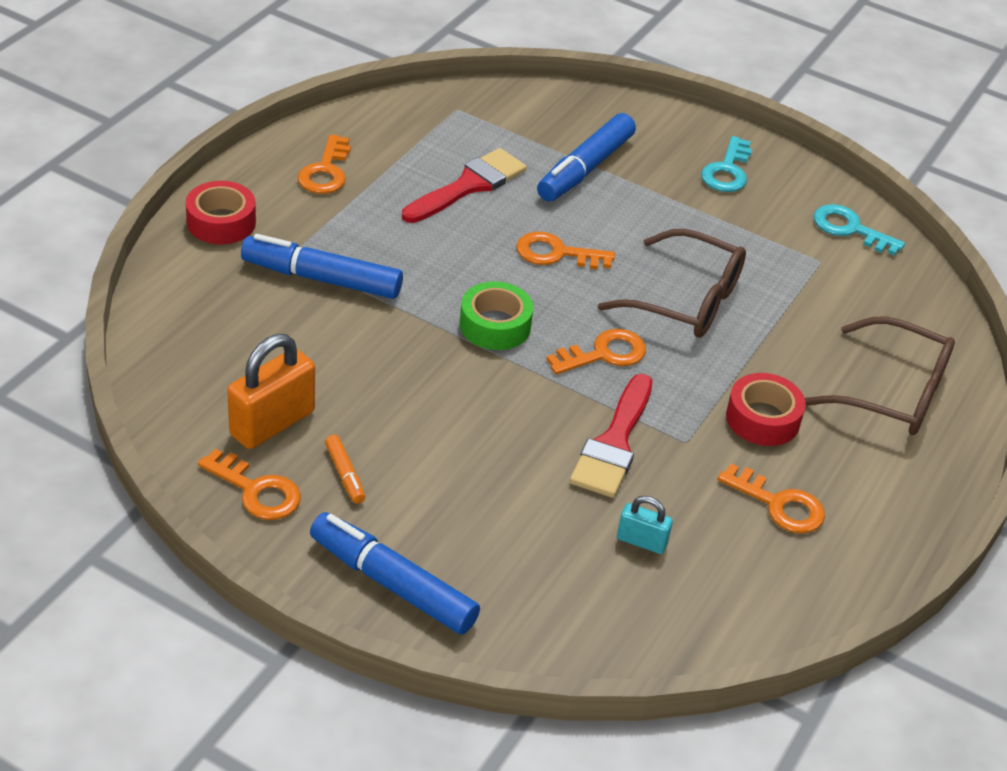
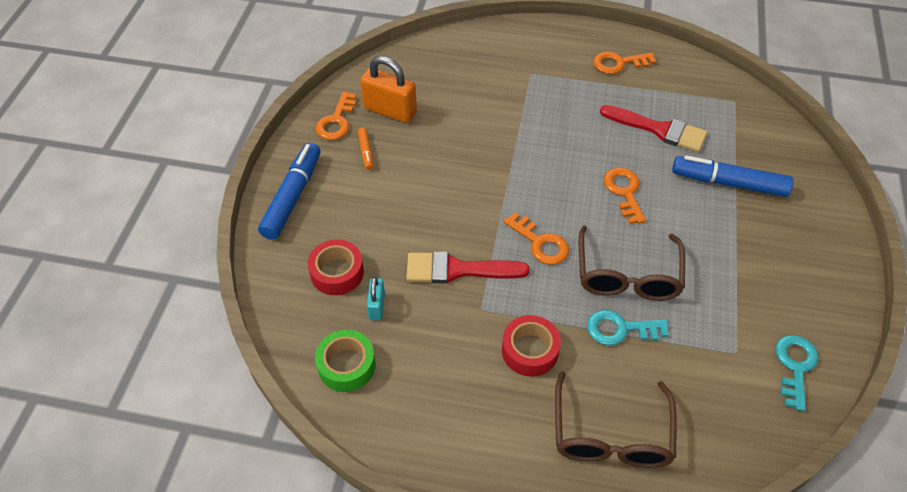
camera: 75 degrees right, 10 degrees up
red tape [186,181,256,244] -> red tape moved to [308,239,364,295]
blue marker [241,234,403,299] -> none
orange marker [325,435,365,504] -> orange marker turned 60 degrees counterclockwise [358,127,373,170]
green tape [460,281,533,350] -> green tape moved to [315,330,376,392]
turquoise key [701,136,752,192] -> turquoise key moved to [587,310,669,345]
orange key [717,464,825,534] -> none

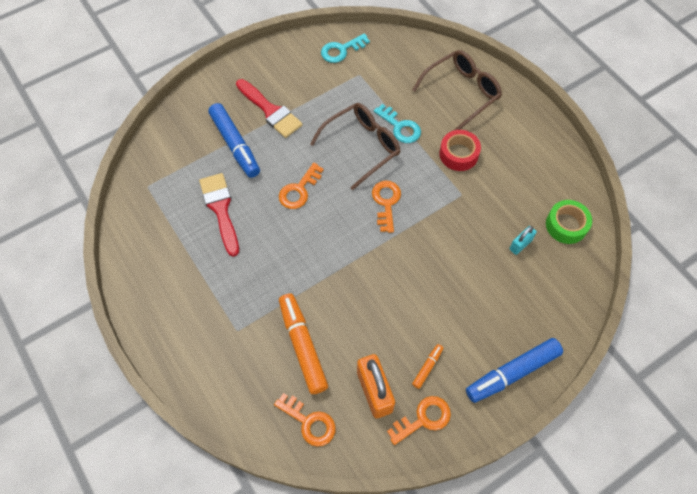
camera: 135 degrees left, 10 degrees up
red tape [308,239,364,295] -> none
red brush [406,251,529,283] -> red brush moved to [236,79,303,138]
orange key [593,52,656,74] -> orange key moved to [274,393,336,447]
none -> orange marker [279,293,328,394]

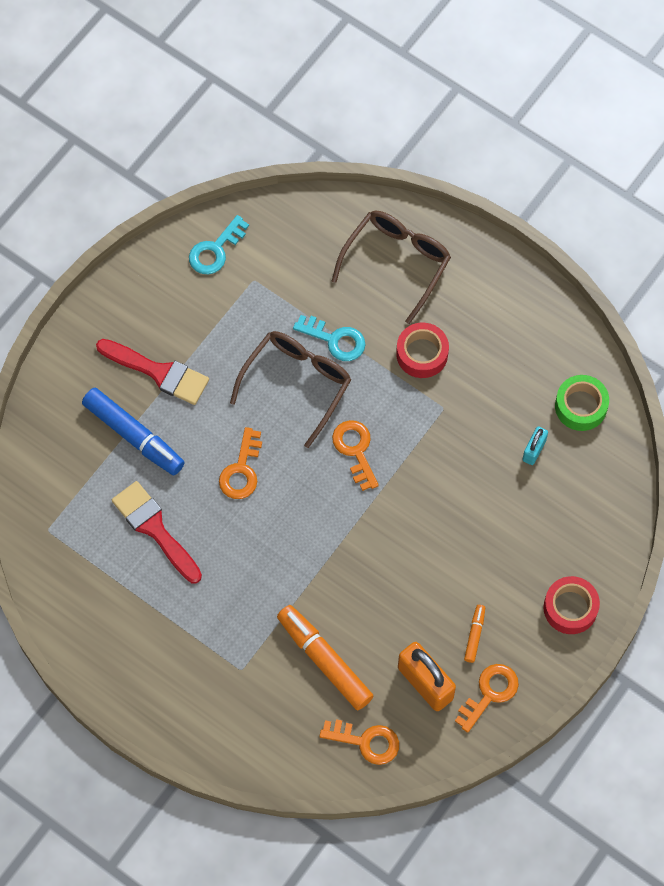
camera: 20 degrees left, 5 degrees up
blue marker [466,338,563,403] -> red tape [543,576,600,634]

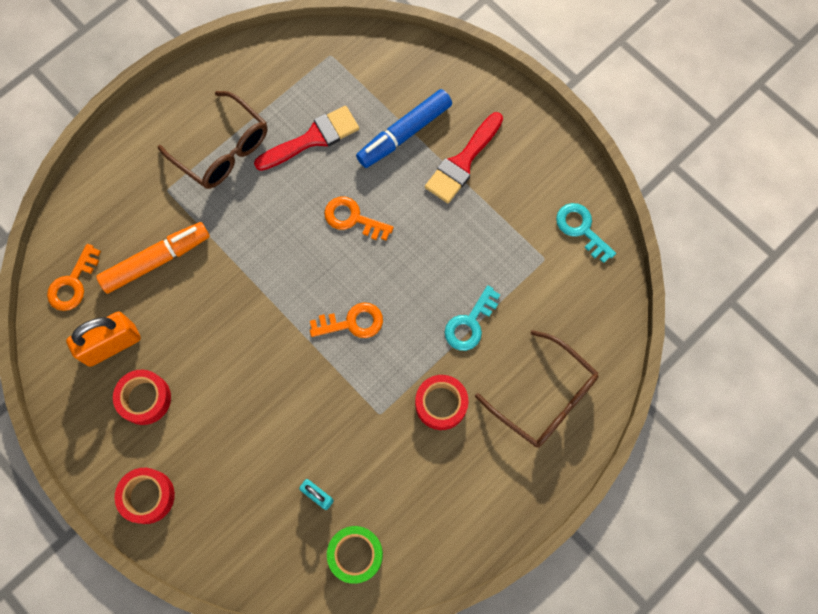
camera: 100 degrees right, 5 degrees up
brown glasses [230,331,351,448] -> brown glasses moved to [158,91,267,189]
orange key [455,664,519,733] -> none
orange marker [464,605,485,663] -> red tape [113,370,171,425]

